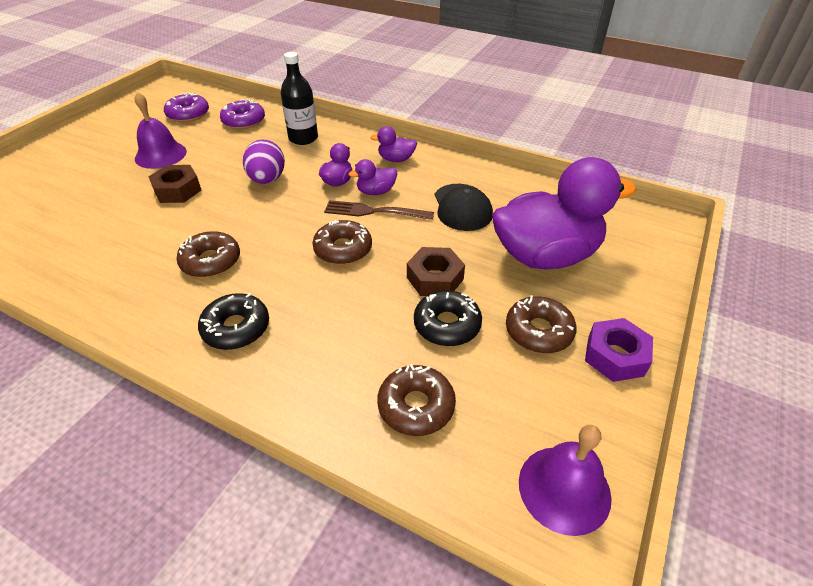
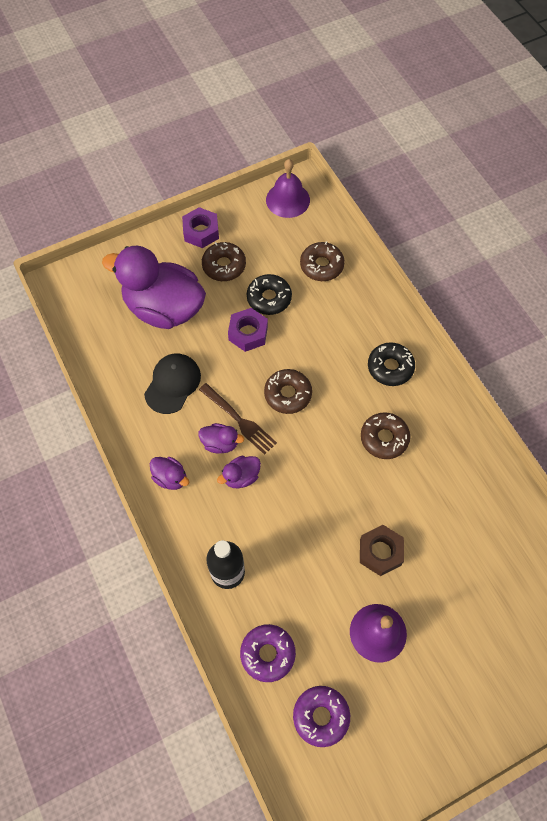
camera: 145 degrees left, 20 degrees up
purple egg [243,139,285,184] -> none
brown nut [407,247,465,296] -> purple nut [228,308,268,352]

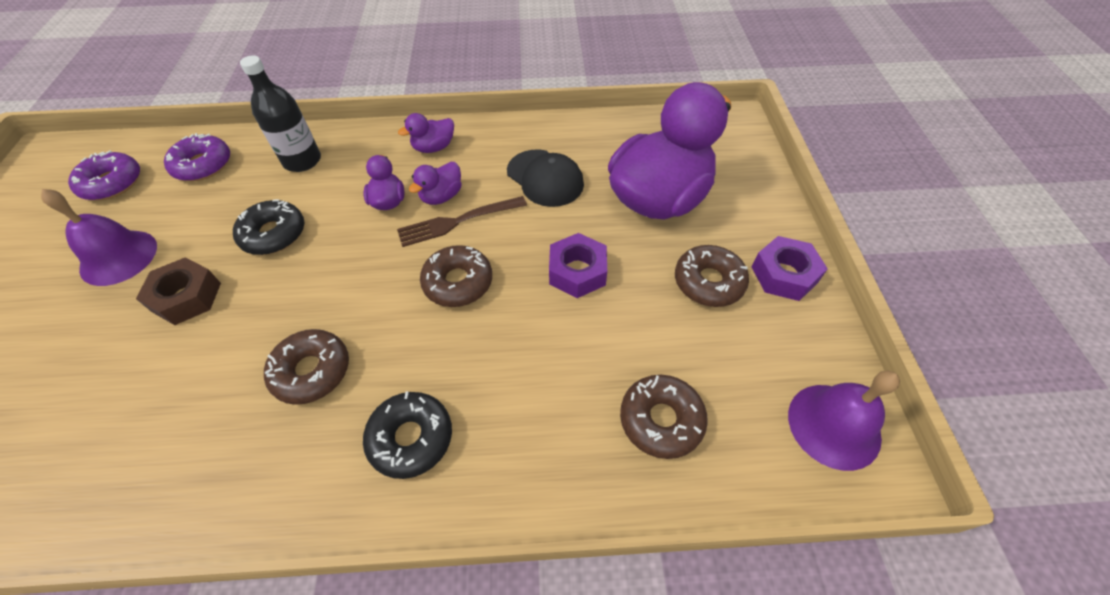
camera: 115 degrees right, 10 degrees down
black donut [247,274,292,315] -> black donut moved to [233,199,304,255]

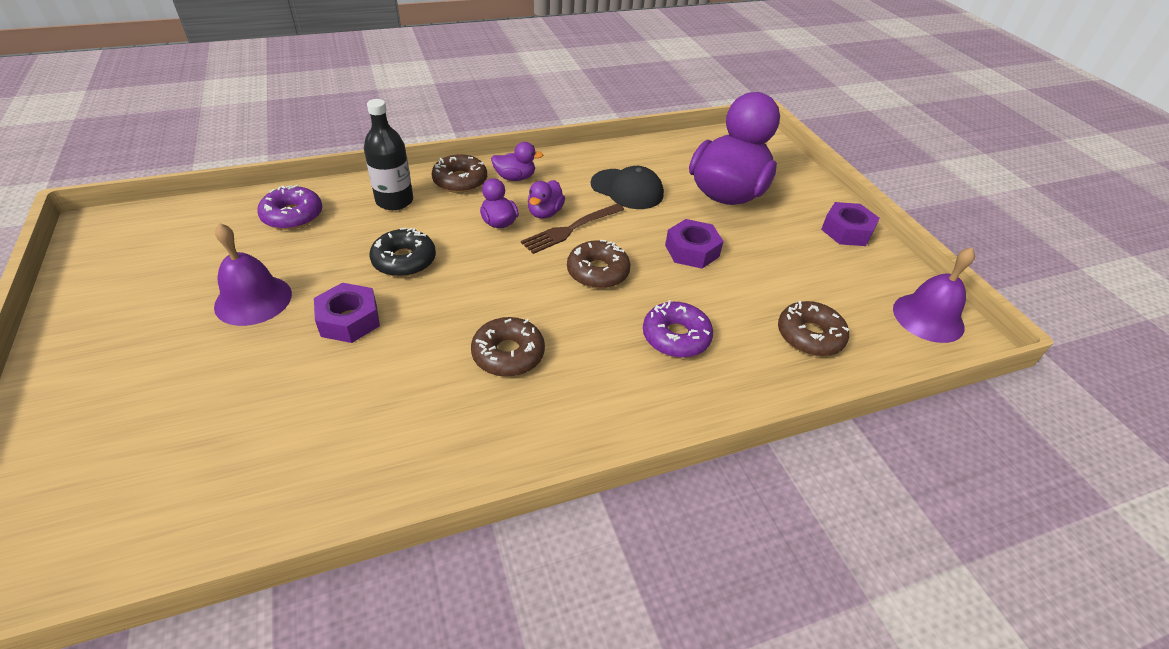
camera: 20 degrees left, 10 degrees down
purple donut [68,150,140,200] -> purple donut moved to [643,300,713,358]
brown nut [136,257,221,325] -> purple nut [314,283,380,343]
black donut [363,391,452,479] -> none
purple duck [398,113,454,153] -> purple duck turned 135 degrees counterclockwise [491,142,543,181]
brown donut [675,245,749,307] -> brown donut moved to [432,154,487,193]

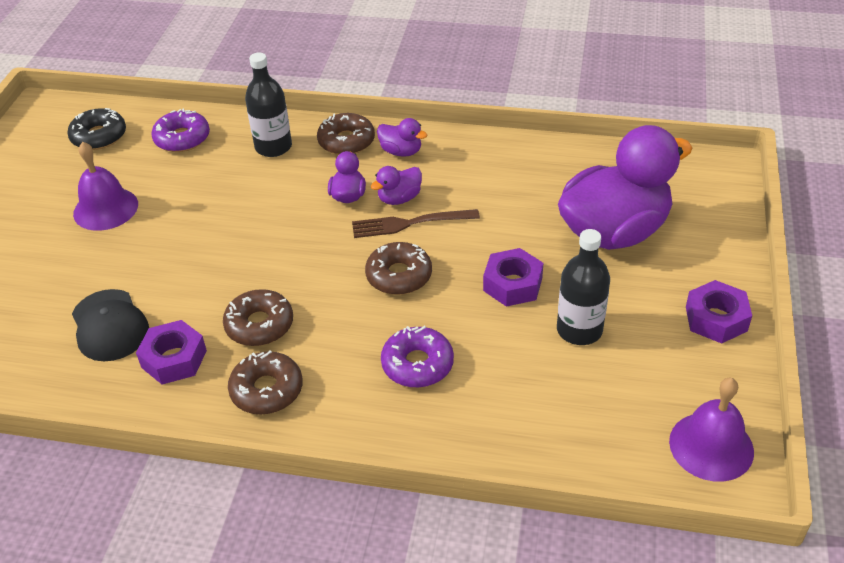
camera: 35 degrees right, 0 degrees up
purple nut [314,283,380,343] -> purple nut moved to [136,320,207,384]
black donut [369,227,436,277] -> black donut moved to [67,108,126,150]
black cap [591,166,664,209] -> black cap moved to [72,289,149,361]
brown donut [778,301,849,356] -> brown donut moved to [228,350,303,415]
none -> black bottle [557,229,610,345]

